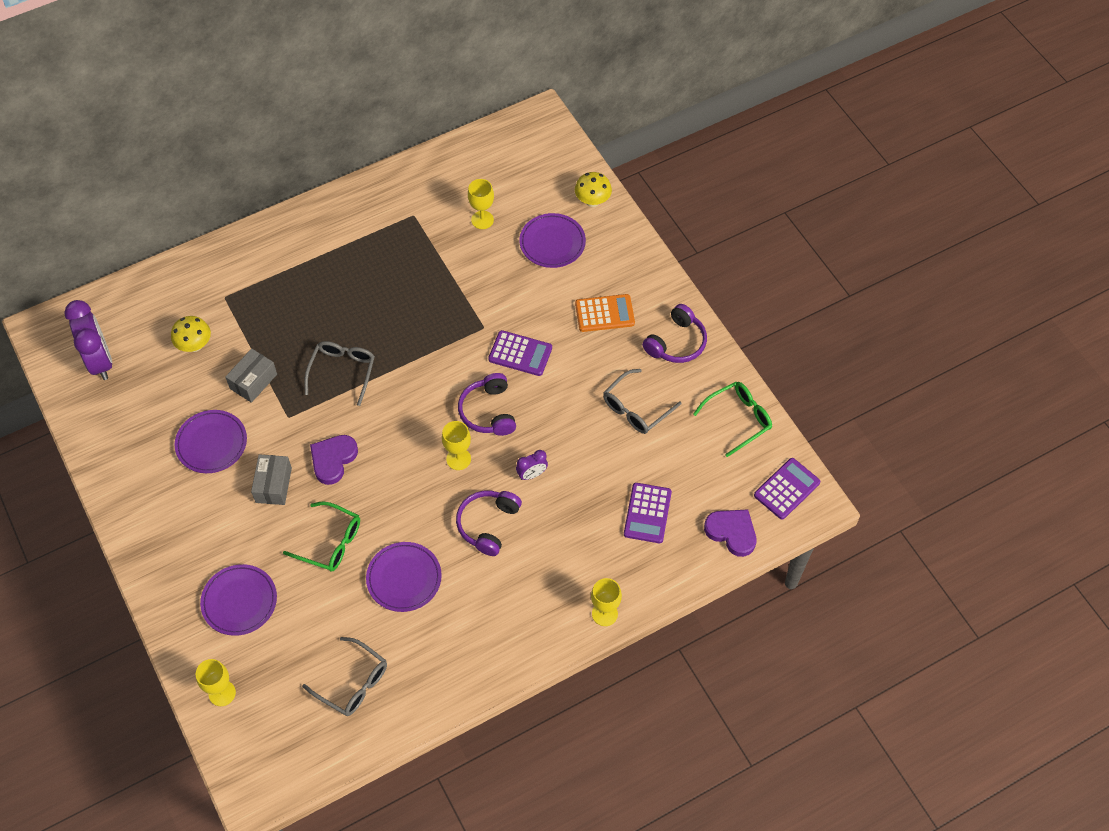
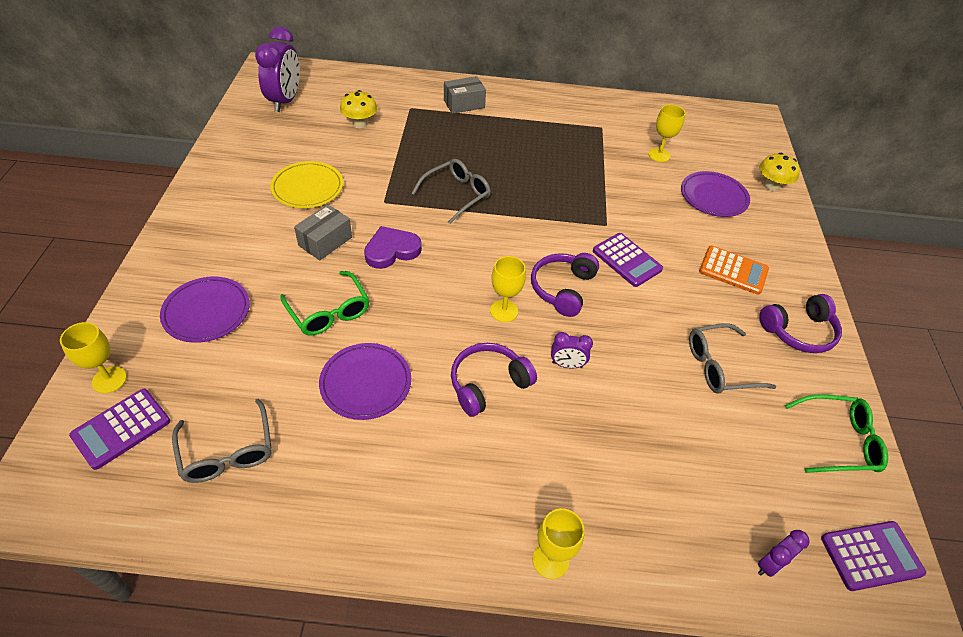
camera: 30 degrees right, 10 degrees down
purple plate [175,410,247,473] -> yellow plate [270,161,343,208]
grey box [225,349,277,403] -> grey box moved to [444,76,486,114]
purple calculator [624,483,672,543] -> purple calculator moved to [69,389,170,470]
purple heart [704,509,756,557] -> purple clock [758,530,810,577]

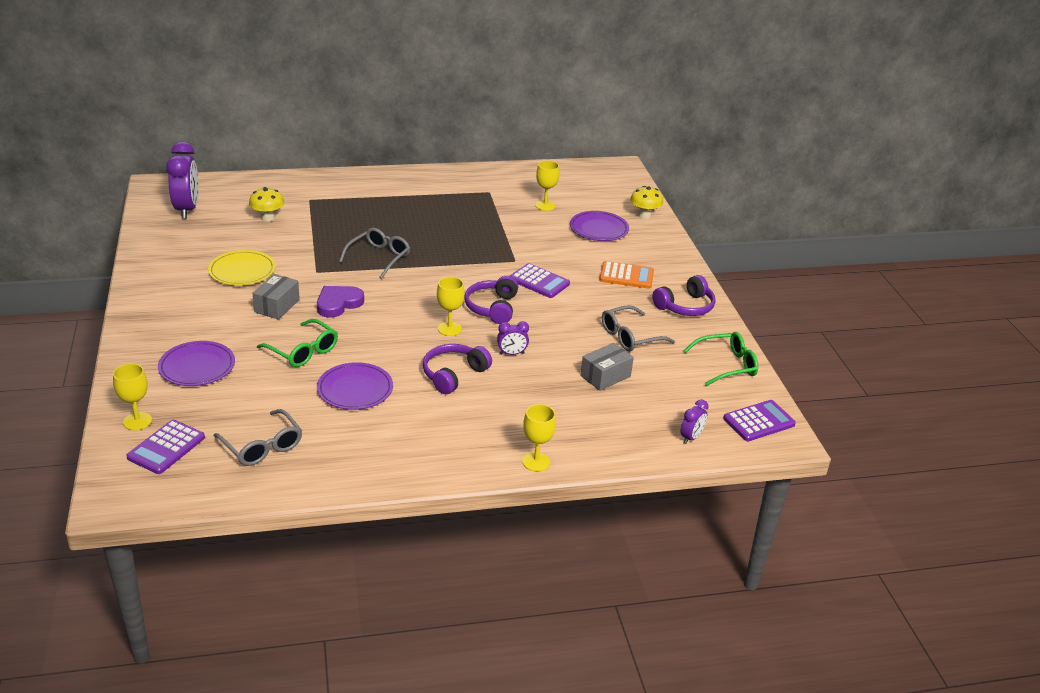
camera: 15 degrees left, 15 degrees down
grey box [444,76,486,114] -> grey box moved to [580,343,634,391]

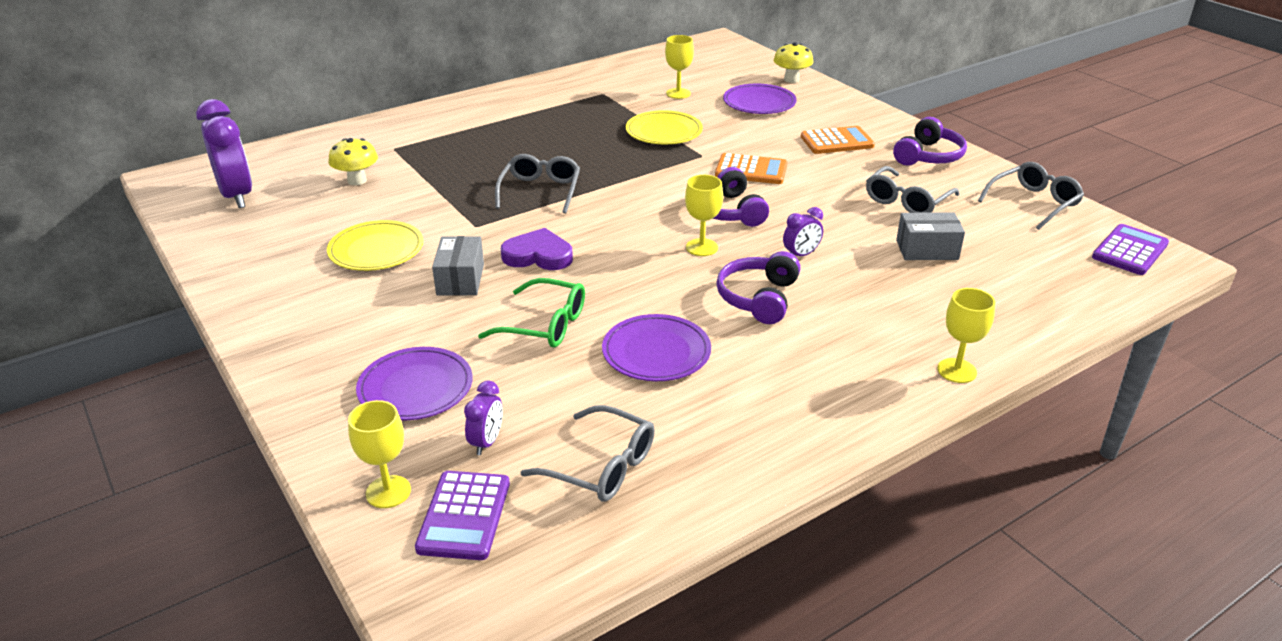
camera: 20 degrees left, 0 degrees up
purple heart [317,286,364,318] -> purple heart turned 75 degrees clockwise [501,228,573,270]
purple calculator [510,263,570,298] -> orange calculator [715,153,787,184]
grey box [580,343,634,391] -> grey box turned 60 degrees clockwise [896,212,965,260]
purple clock [680,400,709,444] -> purple clock moved to [464,381,503,455]
green glasses [683,332,758,386] -> grey glasses [978,162,1084,230]
none -> yellow plate [626,110,703,144]

